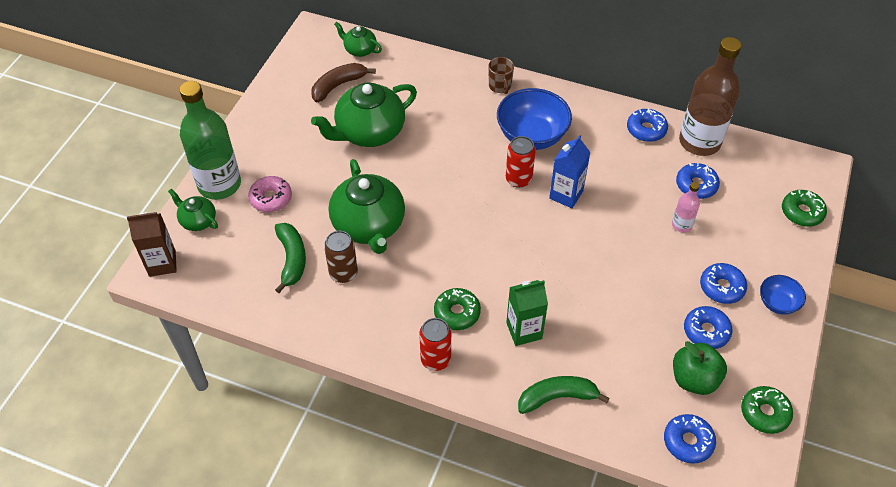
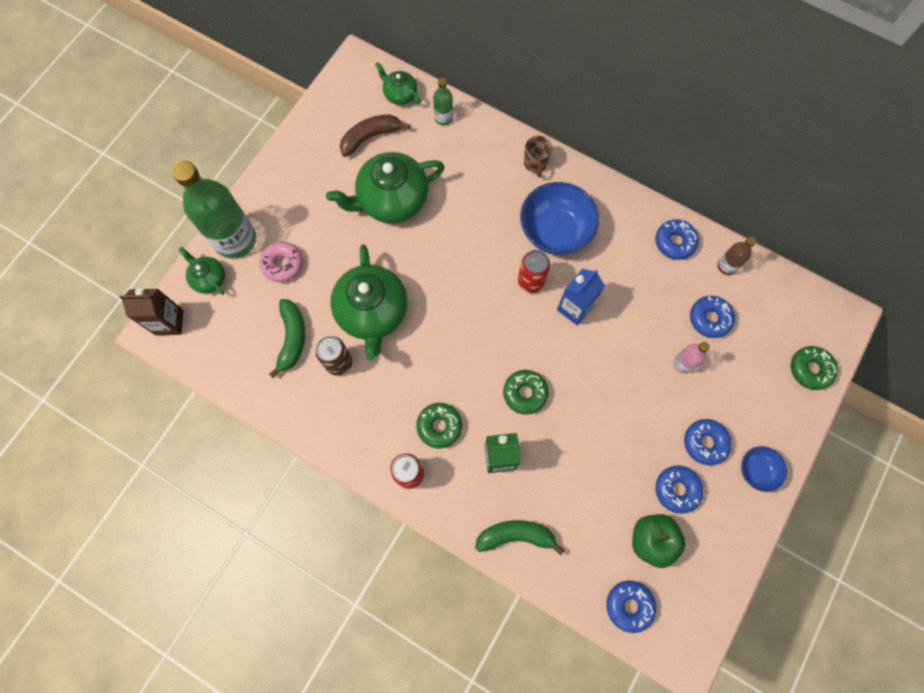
camera: 10 degrees right, 20 degrees up
brown bottle [679,37,741,156] -> brown bottle [717,237,756,275], size x0.45
green donut [741,386,793,434] -> green donut moved to [503,370,549,415]
none -> green bottle [433,78,453,126]

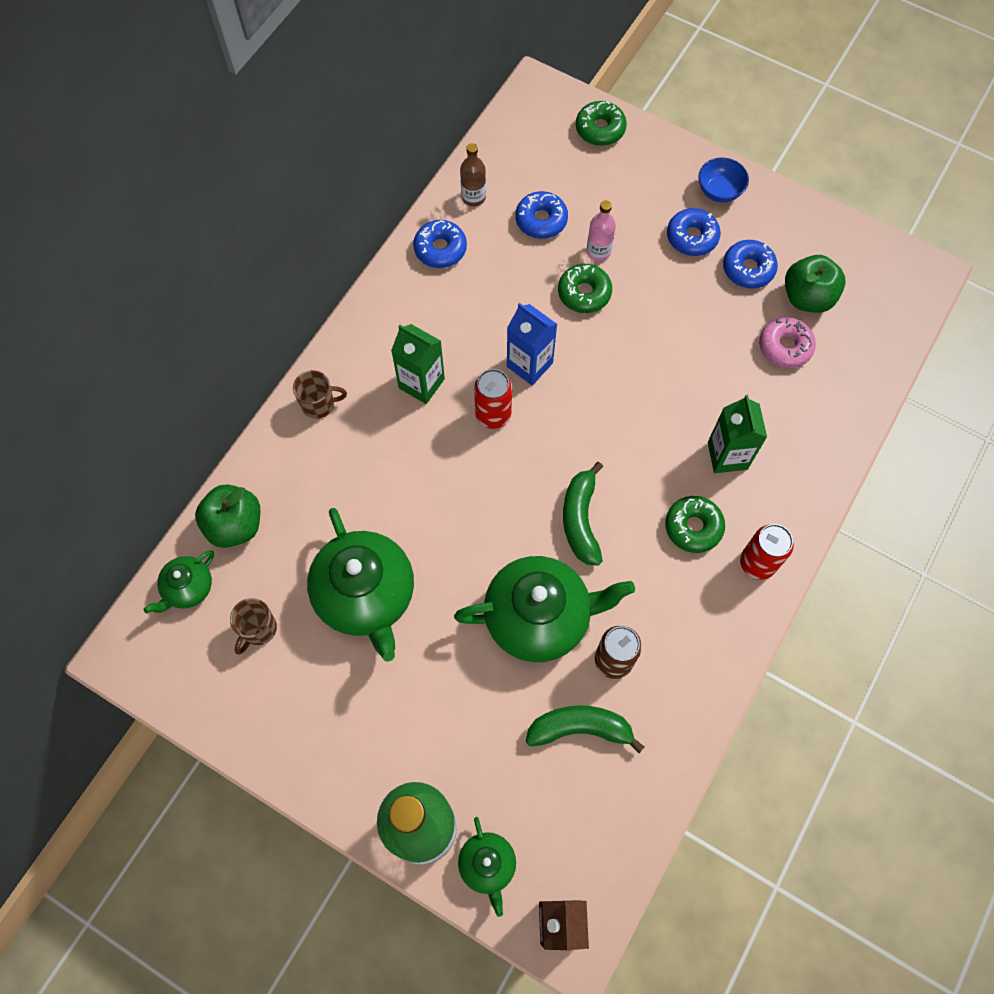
camera: 90 degrees left, 5 degrees down
green teapot [178,247,225,295] -> green teapot turned 60 degrees counterclockwise [458,817,516,917]
pink donut [259,241,303,282] -> pink donut moved to [759,317,816,368]
brown banana [340,114,411,157] -> brown mug [230,598,277,654]
green bottle [433,78,453,126] -> green apple [195,485,261,548]
green banana [475,520,565,556] -> green banana moved to [563,462,603,566]
green donut [503,370,549,415] -> green donut moved to [558,264,612,313]
blue bowl [520,182,599,255] -> green carton [391,324,445,404]
blue donut [606,581,656,633] -> none

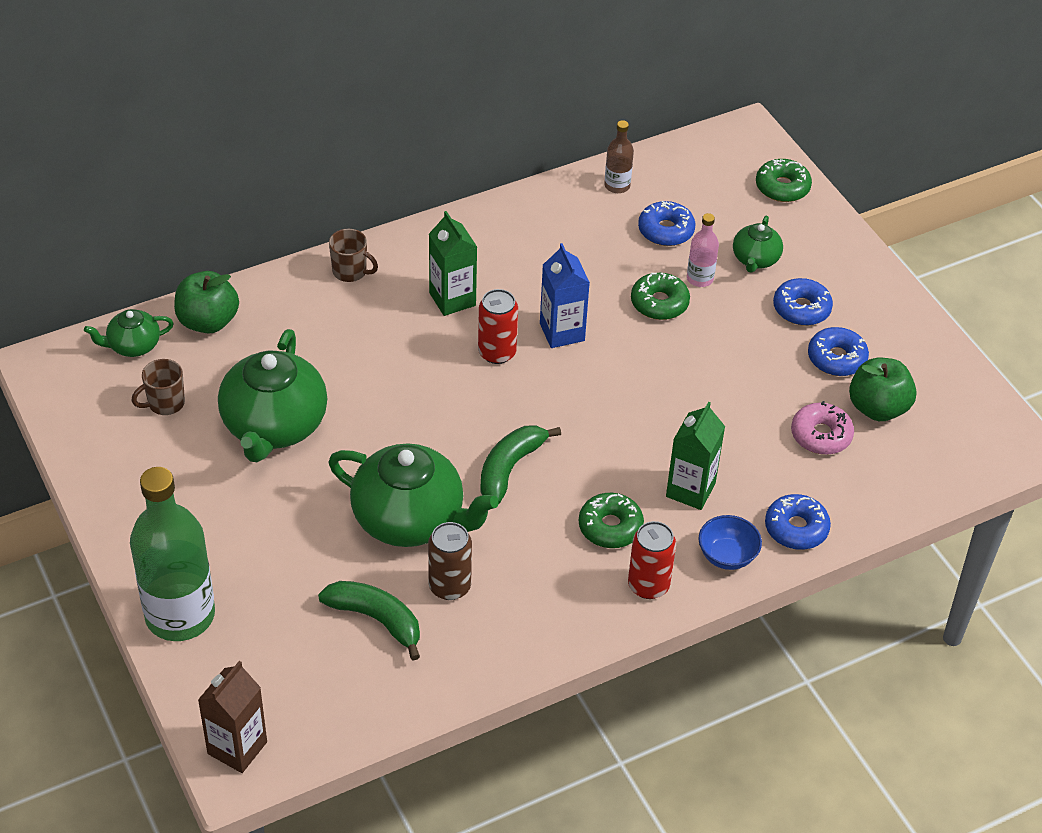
camera: 30 degrees right, 20 degrees down
blue donut [413,220,467,268] -> blue donut moved to [765,494,831,550]
green teapot [458,817,516,917] -> green teapot moved to [733,216,783,273]
blue bowl [698,157,749,203] -> blue bowl moved to [699,515,762,570]

